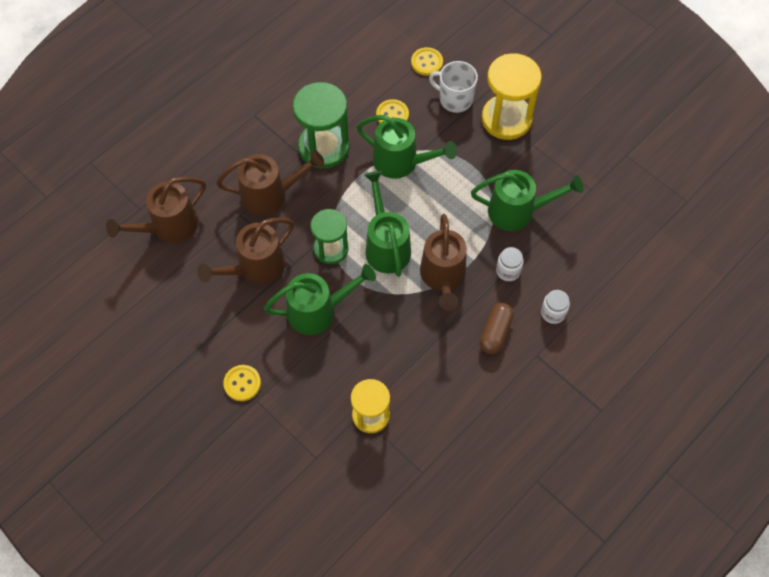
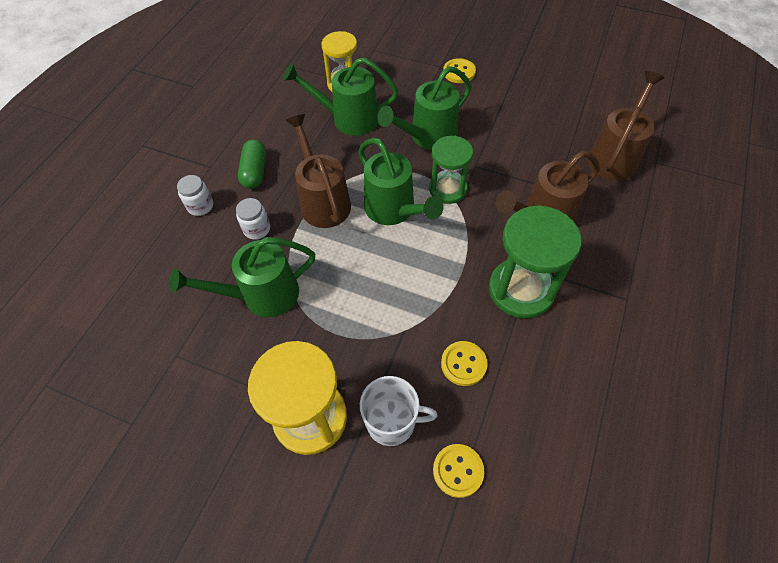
camera: 160 degrees right, 5 degrees down
brown watering can [197,218,294,284] -> none
green watering can [357,115,457,179] -> green watering can moved to [283,58,398,136]
brown capsule [480,303,514,354] -> green capsule [238,139,266,189]

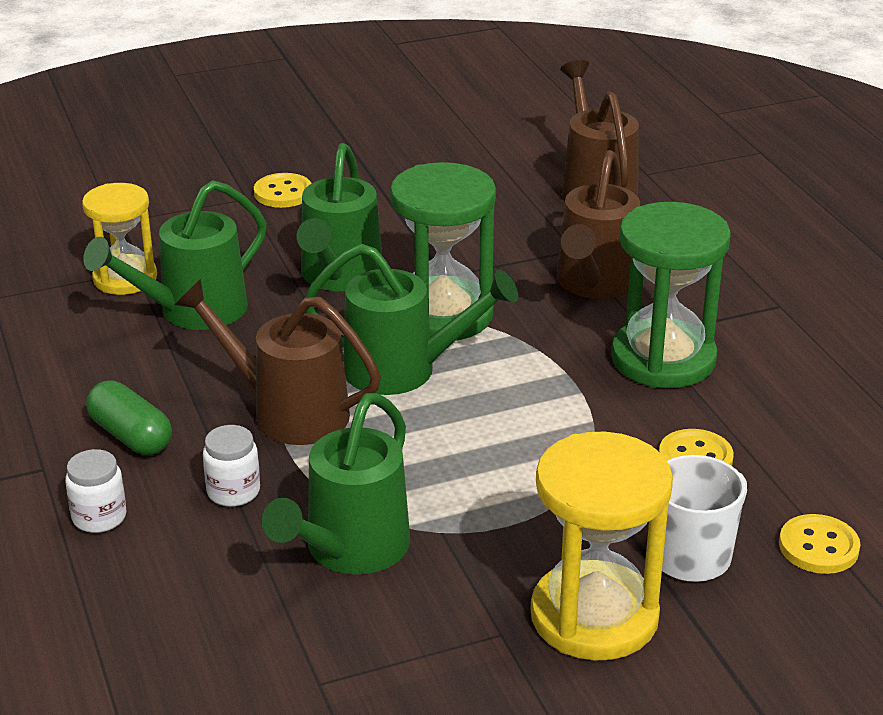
camera: 45 degrees left, 25 degrees down
green hourglass [429,136,473,204] -> green hourglass [390,162,496,341], size x1.53

